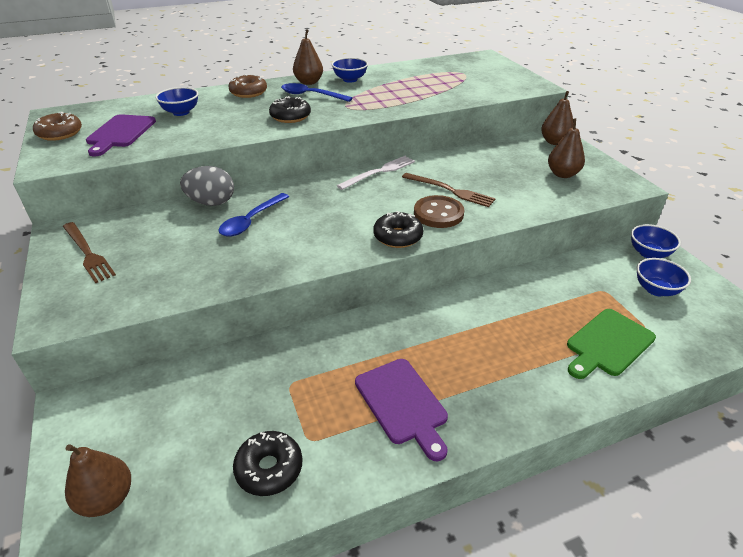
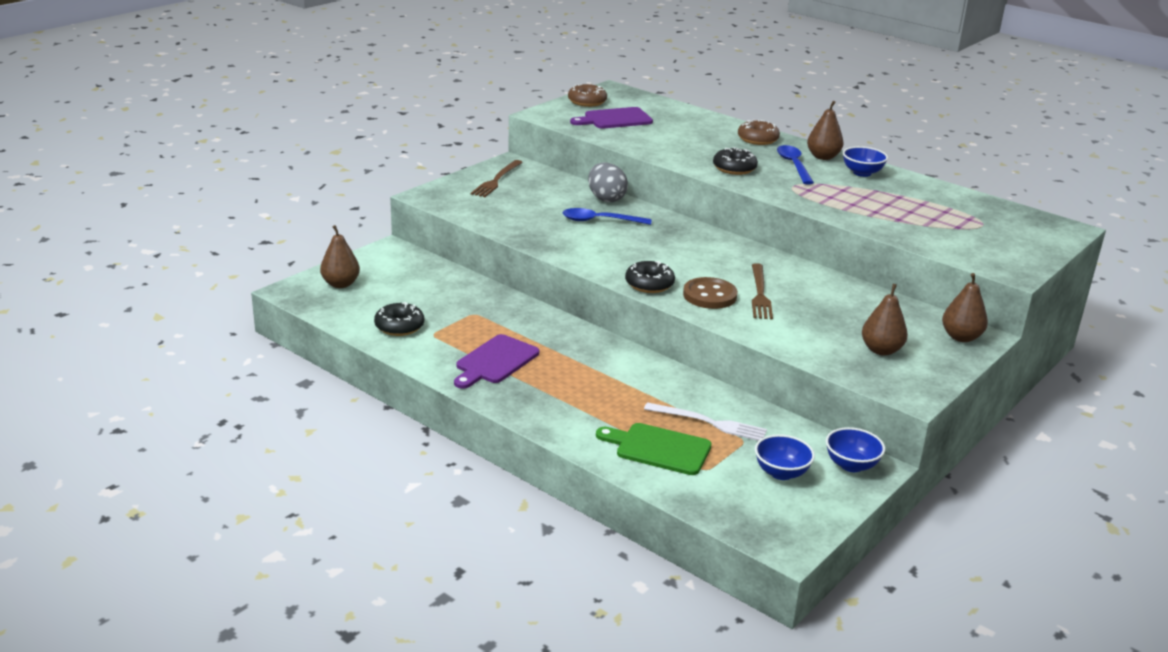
camera: 60 degrees right, 10 degrees down
blue bowl [155,87,199,116] -> none
white fork [337,156,415,190] -> white fork moved to [644,402,767,441]

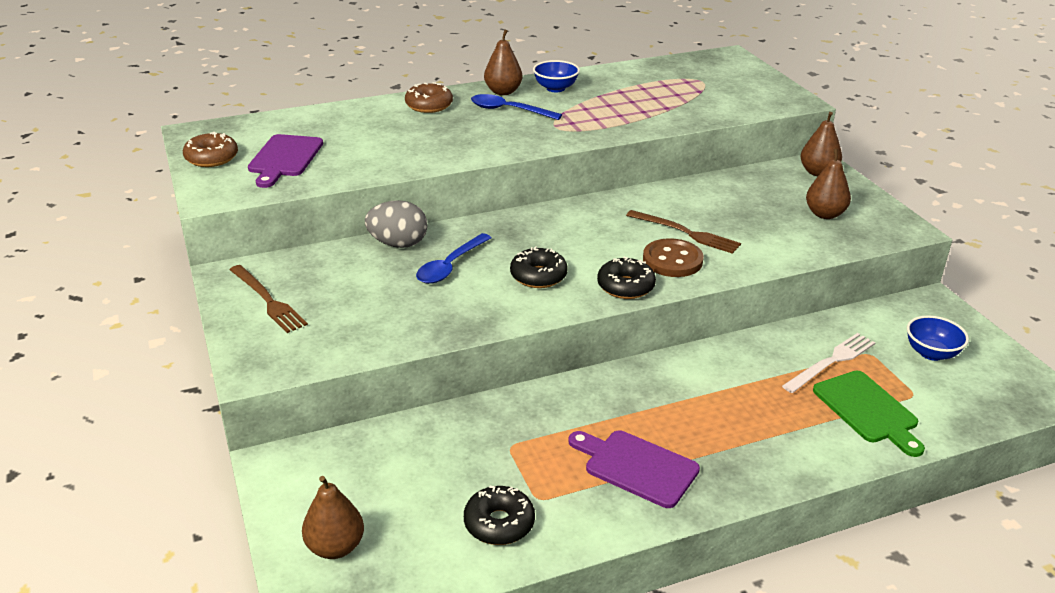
camera: 60 degrees left, 5 degrees up
purple cutting board [454,334,539,389] -> purple cutting board turned 150 degrees clockwise [568,430,700,508]
green cutting board [596,423,712,475] -> green cutting board turned 75 degrees counterclockwise [813,371,925,457]
black donut [713,147,758,175] -> black donut moved to [510,246,568,288]
blue bowl [826,427,885,472] -> none

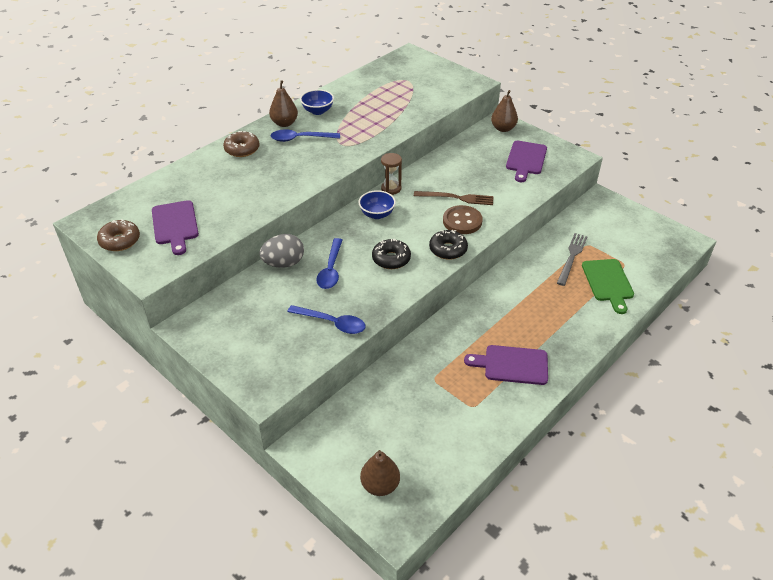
camera: 25 degrees left, 10 degrees up
brown fork [230,265,308,333] -> none
black donut [464,486,535,545] -> none
white fork [782,333,876,393] -> grey fork [557,233,588,286]
brown pear [806,149,851,219] -> purple cutting board [506,141,547,182]
green cutting board [813,371,925,457] -> green cutting board turned 45 degrees clockwise [582,259,634,314]
blue bowl [907,316,969,361] -> blue bowl moved to [358,190,396,219]
none -> blue spoon [287,305,366,334]
none -> brown hourglass [381,153,402,195]

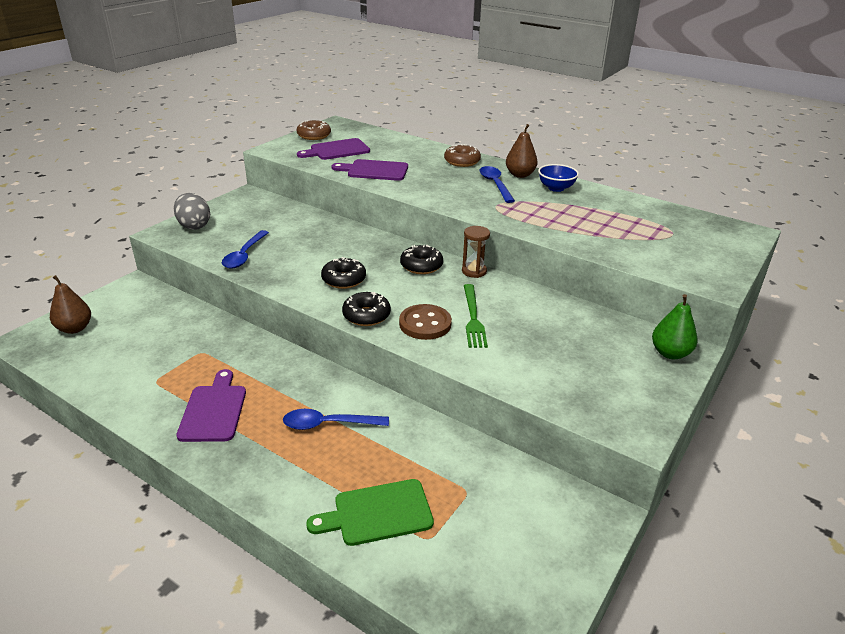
camera: 80 degrees right, 10 degrees down
grey egg [259,234,304,268] -> grey egg moved to [174,193,210,230]
blue spoon [316,238,343,289] -> blue spoon moved to [283,409,389,430]
blue bowl [358,190,396,219] -> black donut [400,245,443,274]
brown fork [414,191,494,205] -> green fork [464,284,488,348]
brown pear [491,90,518,132] -> green pear [652,294,698,359]
purple cutting board [506,141,547,182] -> purple cutting board moved to [332,159,408,181]
grey fork [557,233,588,286] -> none

